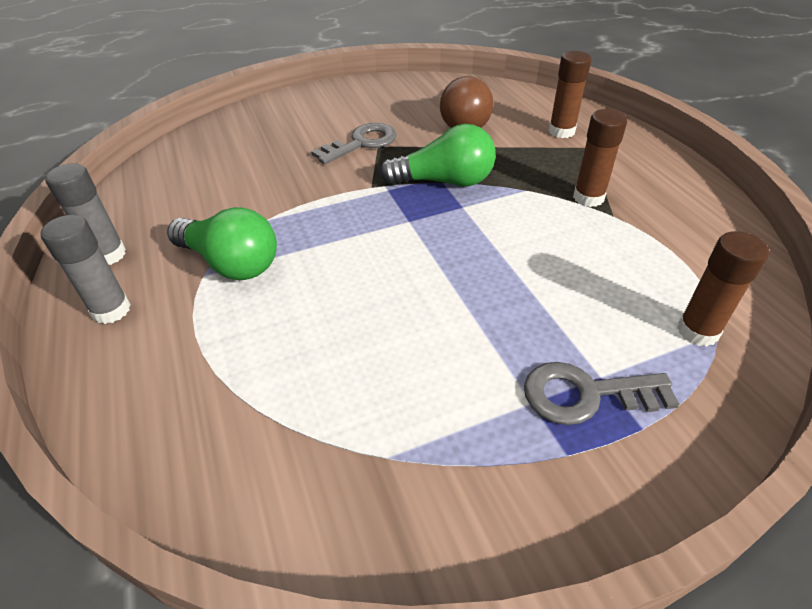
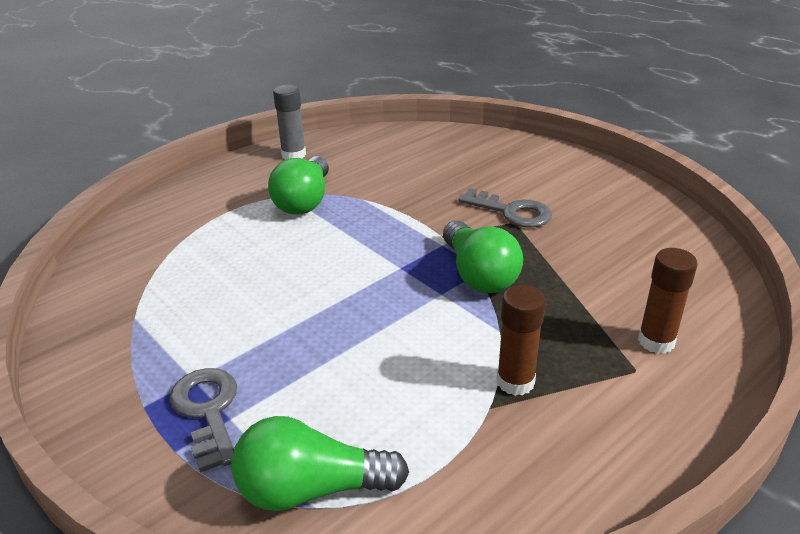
camera: 70 degrees right, 10 degrees down
grey glue stick [40,215,131,324] -> none
brown light bulb [440,76,493,128] -> none
brown glue stick [677,231,769,347] -> green light bulb [232,416,409,511]

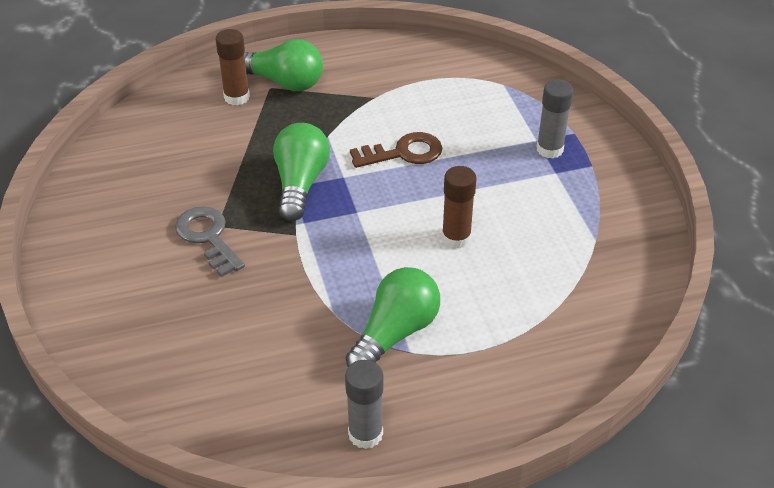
camera: 155 degrees left, 10 degrees up
grey key [169,368,237,473] -> grey glue stick [537,79,573,158]
green light bulb [232,416,409,511] -> green light bulb moved to [244,39,323,91]
brown glue stick [497,285,546,396] -> brown glue stick moved to [442,166,476,249]
none -> brown key [350,132,442,168]

